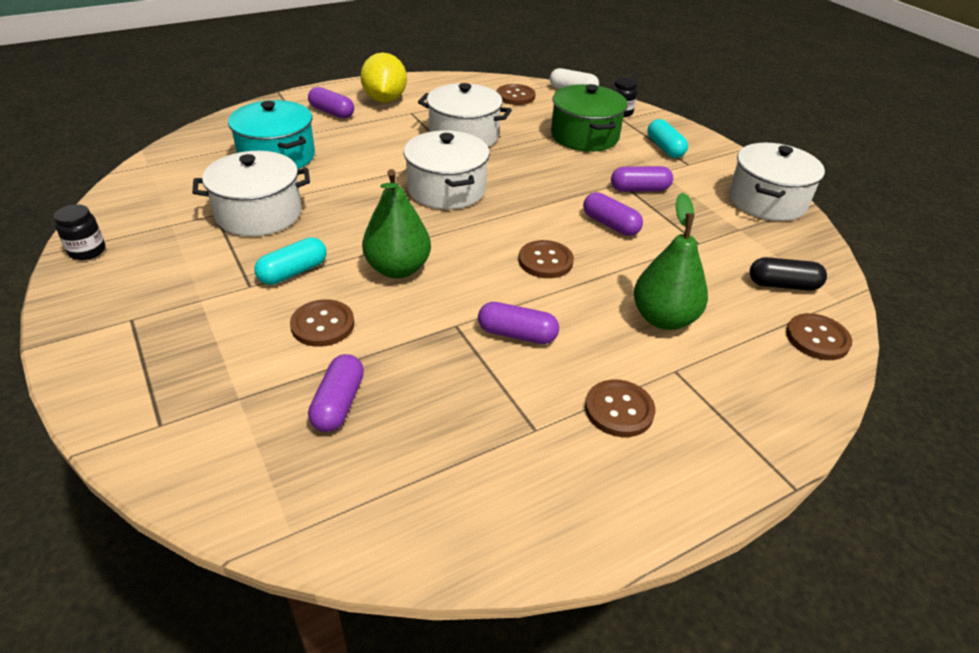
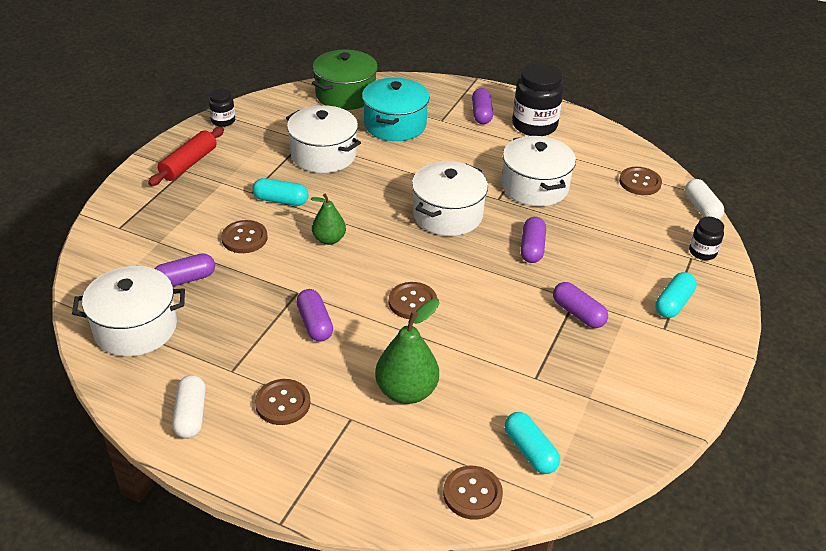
camera: 55 degrees right, 0 degrees up
yellow lemon [360,53,407,103] -> black jar [512,63,564,136]
green pear [362,169,431,279] -> green pear [311,194,346,245], size x0.64
green pot [551,84,628,152] -> green pot moved to [312,50,378,110]
purple capsule [583,192,643,236] -> purple capsule moved to [521,217,546,263]
white pot [729,143,825,221] -> white pot moved to [72,266,185,356]
black capsule [749,257,827,291] -> turquoise capsule [504,412,560,474]
none -> red rolling pin [148,127,224,186]
none -> white capsule [172,375,206,439]

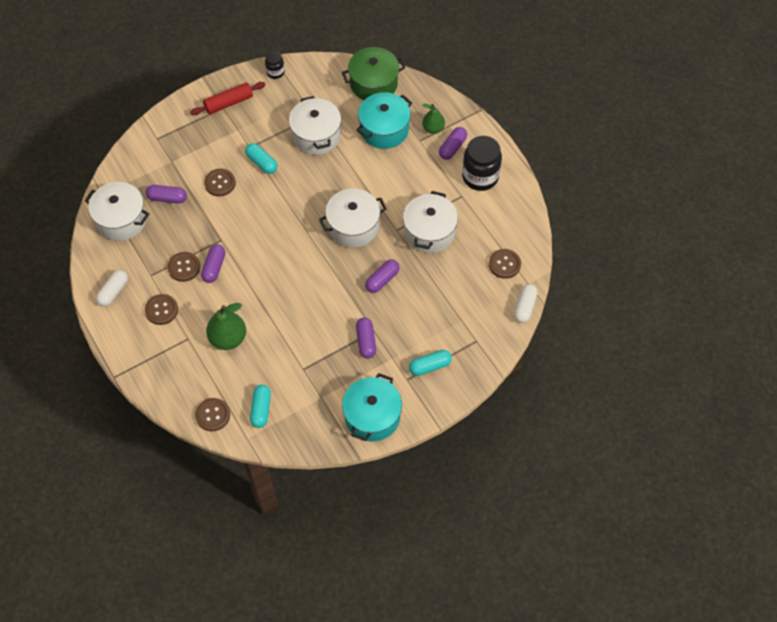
camera: 35 degrees right, 20 degrees up
green pear [311,194,346,245] -> green pear moved to [422,104,445,134]
brown button [389,282,437,319] -> brown button moved to [167,252,200,282]
black jar [689,217,724,260] -> none
none -> turquoise pot [342,373,402,442]

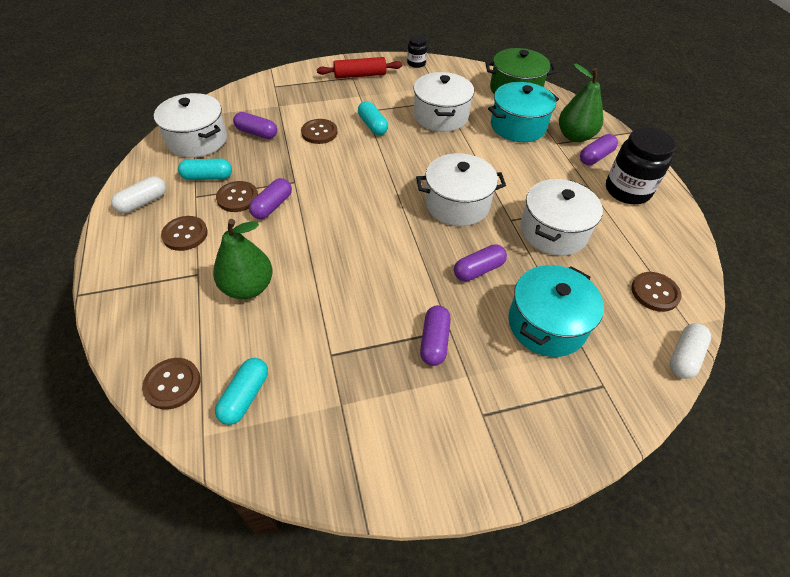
camera: 15 degrees right, 10 degrees down
turquoise pot [342,373,402,442] -> turquoise pot moved to [508,265,604,357]
turquoise capsule [409,350,452,376] -> turquoise capsule moved to [178,159,232,180]
green pear [422,104,445,134] -> green pear [559,64,603,142], size x1.57

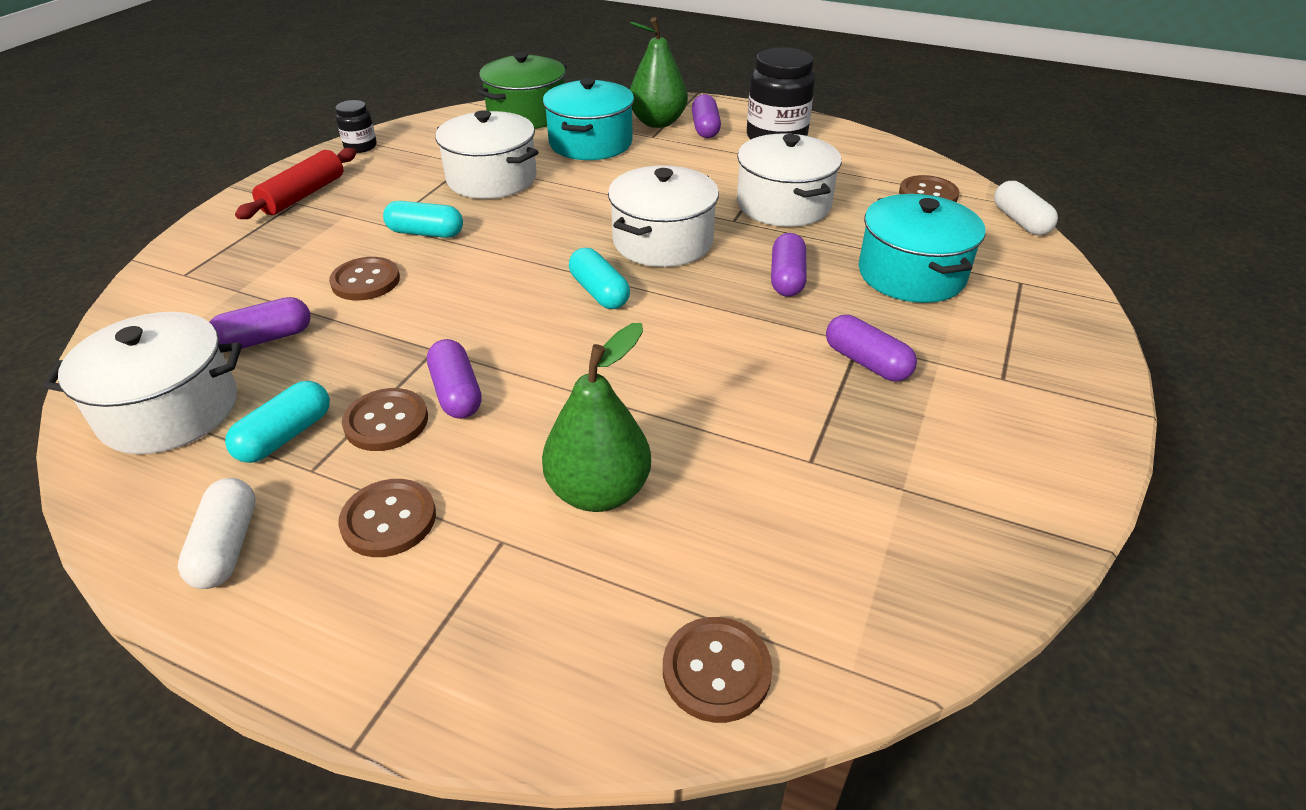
camera: 50 degrees left, 10 degrees down
turquoise capsule [215,358,268,425] -> turquoise capsule moved to [569,248,630,309]

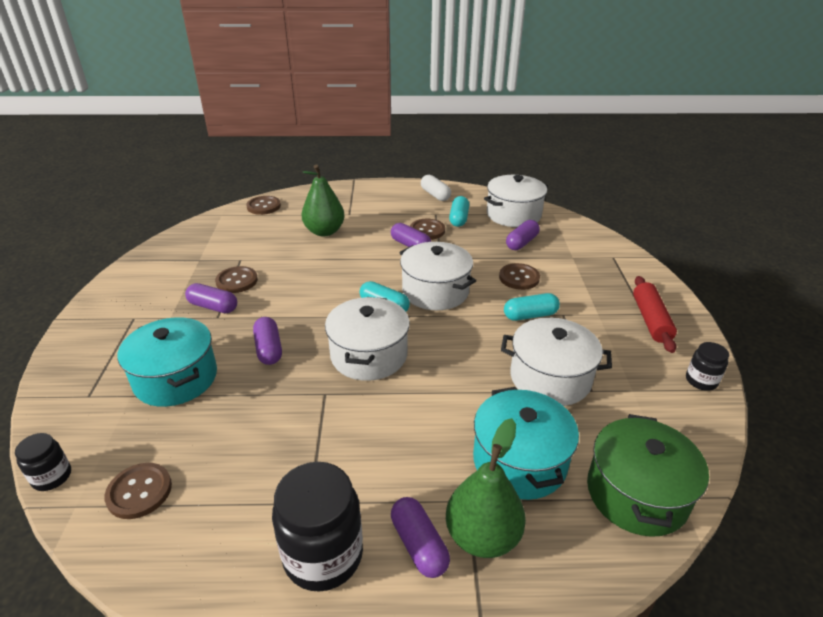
camera: 155 degrees right, 5 degrees down
brown button [338,479,436,557] -> brown button moved to [215,266,258,293]
white pot [737,134,842,227] -> white pot moved to [399,242,476,310]
white capsule [994,181,1058,235] -> black jar [15,433,71,491]

